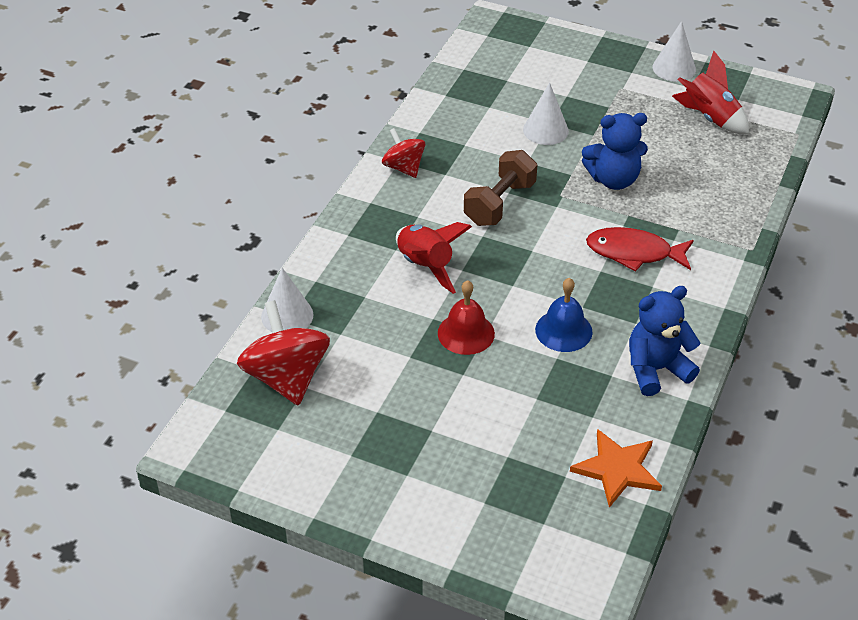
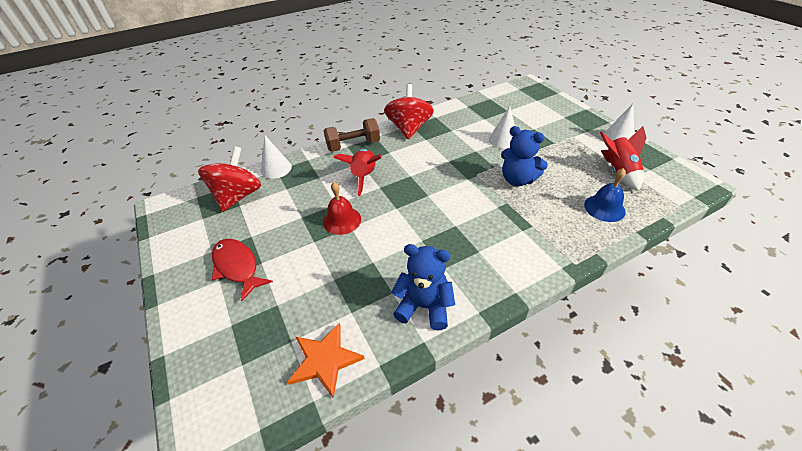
camera: 40 degrees right, 0 degrees up
red spinning top [382,128,425,178] -> red spinning top [384,84,434,139], size x1.69
brown dumbbell [464,150,537,226] -> brown dumbbell moved to [323,118,380,152]
blue bell [535,278,593,352] -> blue bell moved to [584,168,626,222]
red fish [586,227,694,272] -> red fish moved to [212,239,273,302]

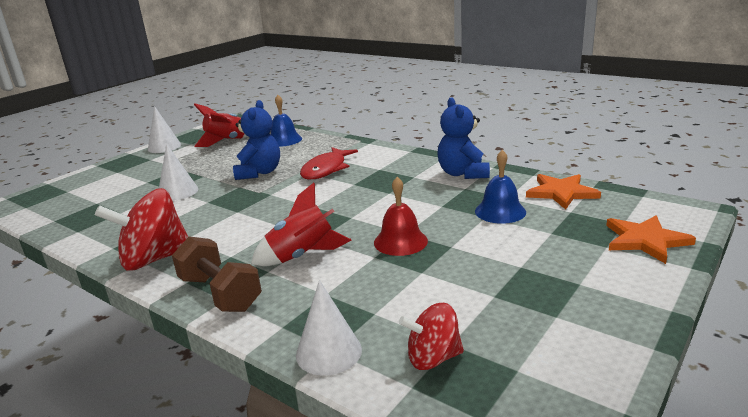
camera: 115 degrees left, 20 degrees down
red spinning top [198,146,261,212] -> red spinning top [399,303,464,370], size x0.59
red fish [212,239,273,302] -> red fish moved to [300,147,358,179]
none -> blue bell [475,150,526,224]
none -> orange star [606,215,696,264]

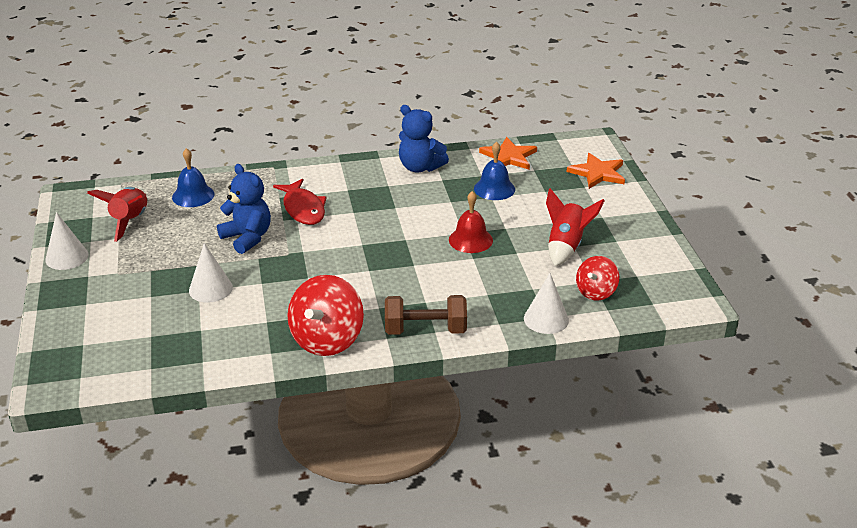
camera: 50 degrees left, 10 degrees up
red rocket [251,183,352,266] -> red rocket moved to [546,188,605,266]

